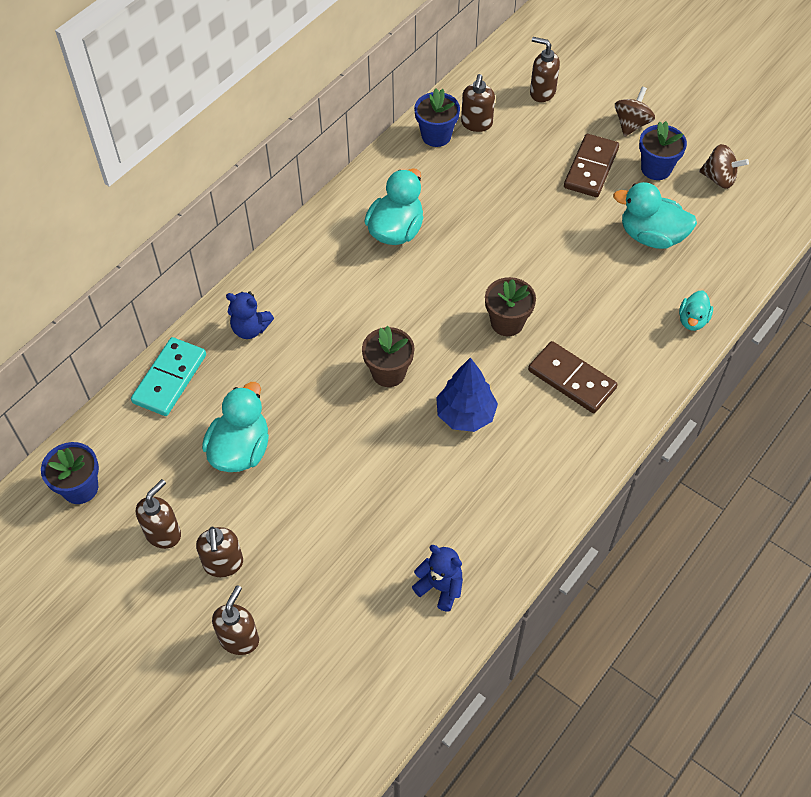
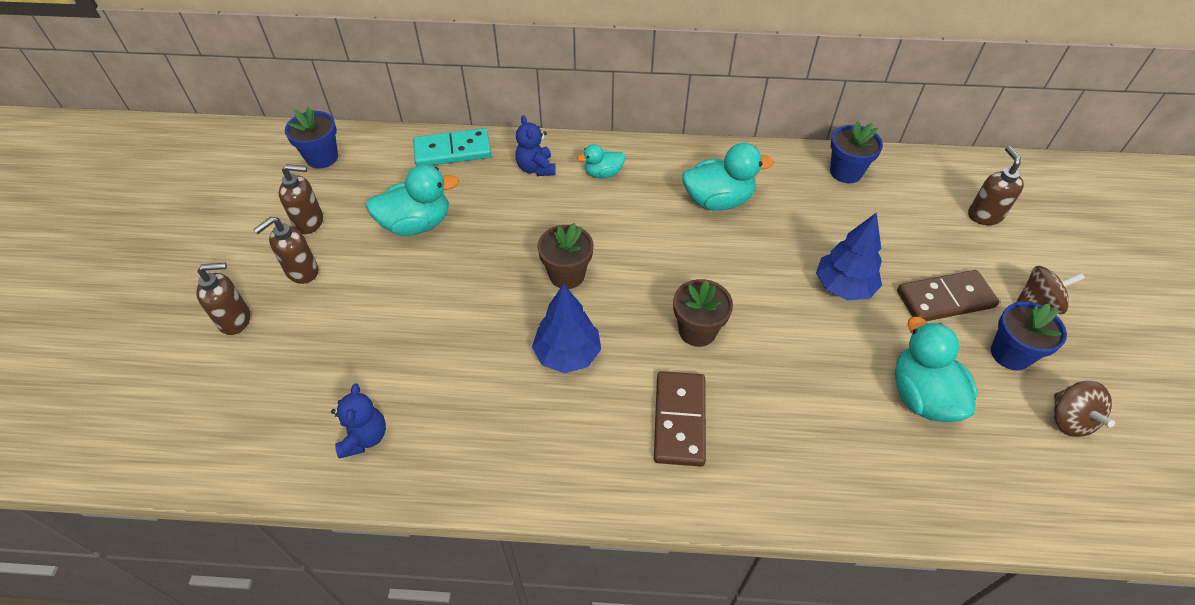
camera: 55 degrees right, 5 degrees down
brown soap dispenser [461,74,495,132] -> none
turquoise duck [679,290,713,331] -> turquoise duck moved to [577,144,625,178]
none -> blue tree [816,212,882,300]

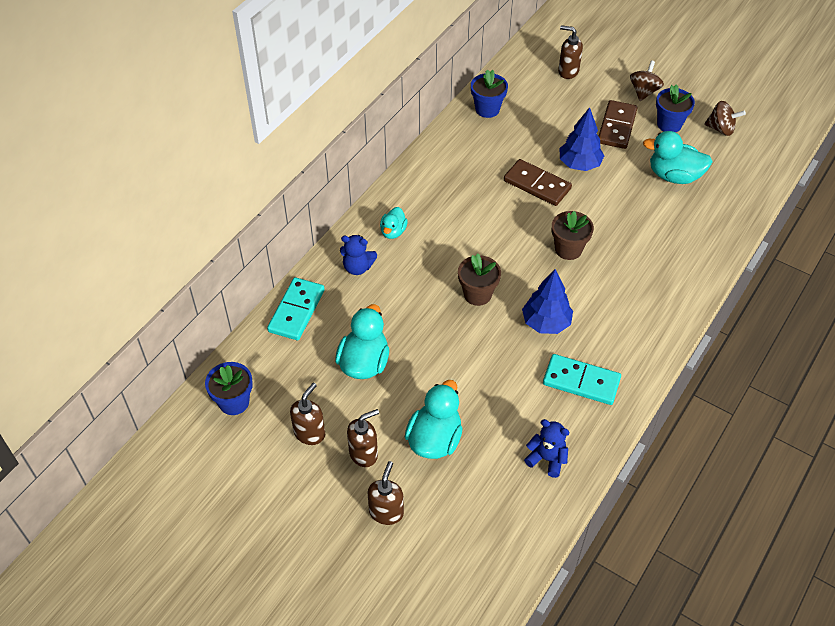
camera: 60 degrees left, 0 degrees up
brown soap dispenser [253,217,318,284] -> brown soap dispenser turned 105 degrees counterclockwise [347,409,379,467]
brown domino [654,371,706,467] -> brown domino moved to [504,159,572,206]
turquoise duck [682,143,774,211] -> turquoise duck moved to [405,380,463,459]
none -> turquoise domino [543,354,621,405]

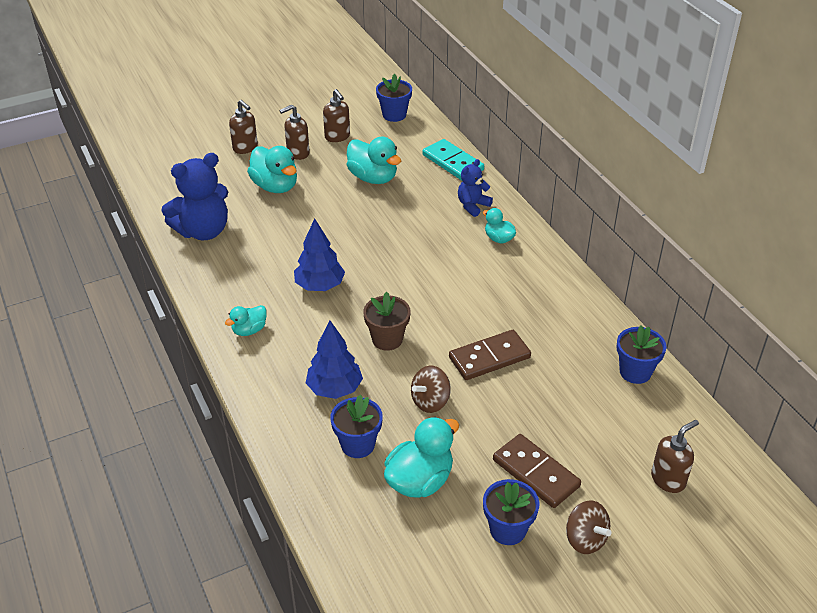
camera: 120 degrees right, 10 degrees down
brown soap dispenser [347,409,379,467] -> brown soap dispenser turned 60 degrees clockwise [279,105,310,160]
brown flower pot [458,253,501,306] -> none
blue teddy bear [524,419,570,478] -> blue teddy bear [161,153,228,240], size x1.83
turquoise domino [543,354,621,405] -> none
blue tree [560,107,604,171] -> blue tree moved to [306,321,363,399]
brown spinning top [704,101,746,136] -> brown spinning top moved to [411,366,451,413]
none -> turquoise duck [225,305,267,336]
none -> blue flower pot [330,395,383,458]

